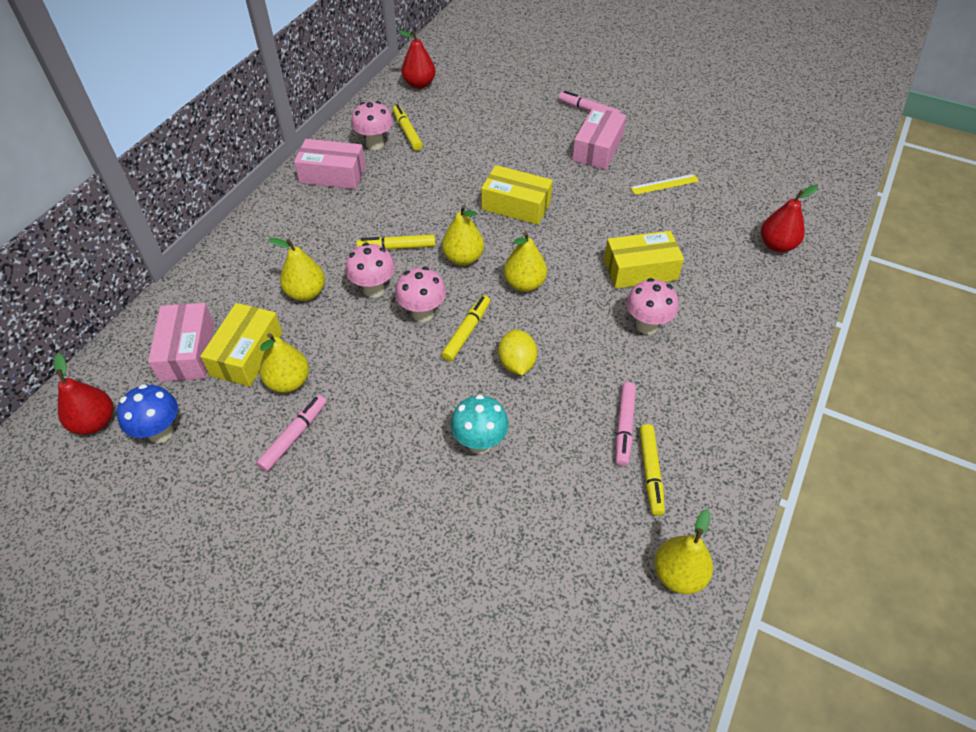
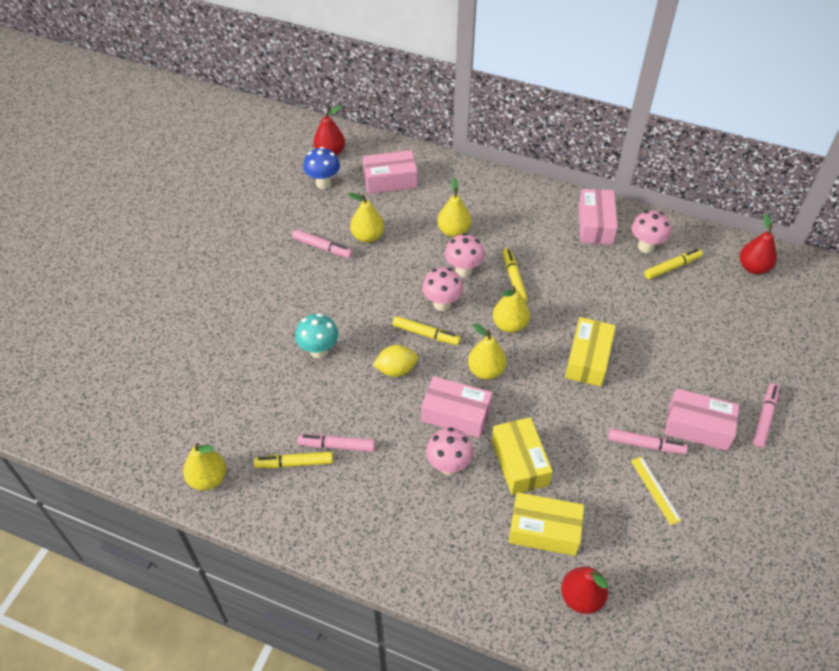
camera: 85 degrees right, 0 degrees up
yellow box [200,303,282,387] -> yellow box moved to [509,492,584,556]
none -> pink box [421,376,492,438]
none -> pink marker [608,429,688,454]

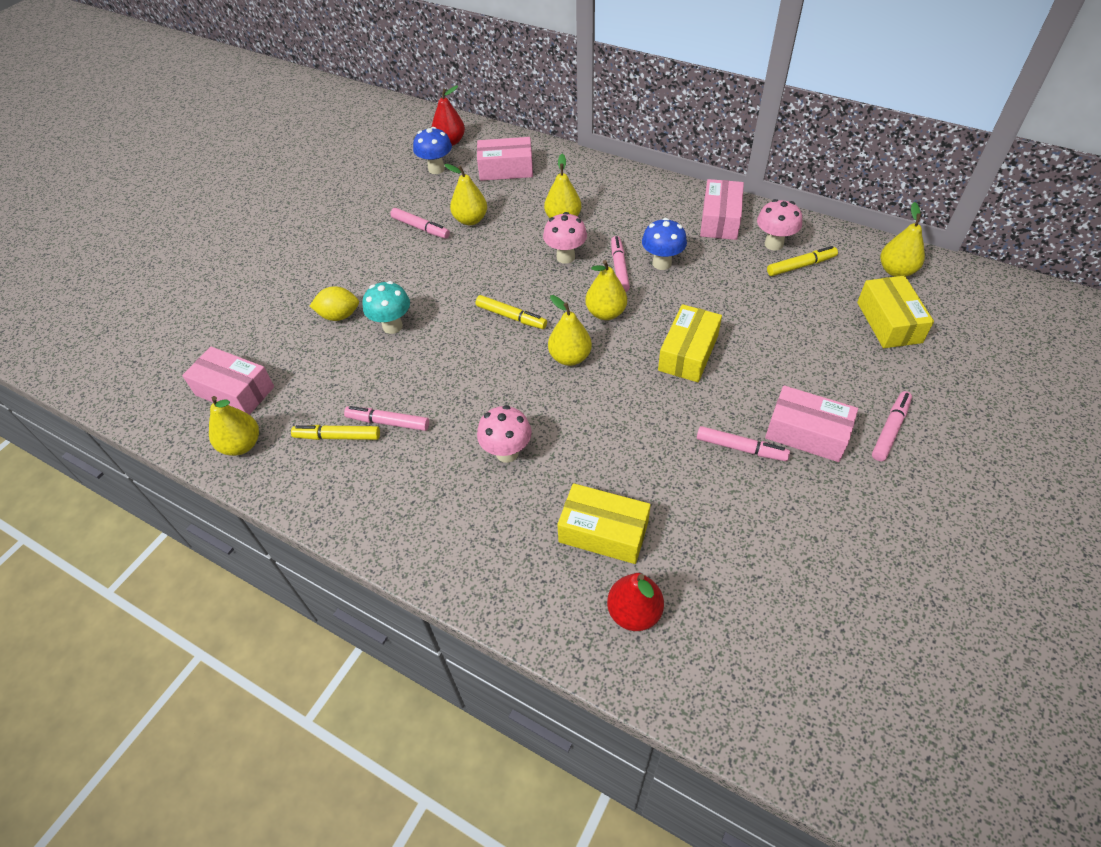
camera: 10 degrees right, 0 degrees up
yellow lemon [373,345,418,377] -> yellow lemon moved to [310,286,359,321]
pink box [421,376,492,438] -> pink box moved to [182,347,274,415]
pink mushroom [422,267,463,311] -> none
yellow box [492,417,553,495] -> yellow box moved to [857,276,934,348]
yellow marker [503,248,528,302] -> pink marker [611,236,630,292]
yellow ruler [631,456,682,525] -> none
red pear [740,214,777,274] -> yellow pear [880,202,925,277]
none -> blue mushroom [642,218,687,270]

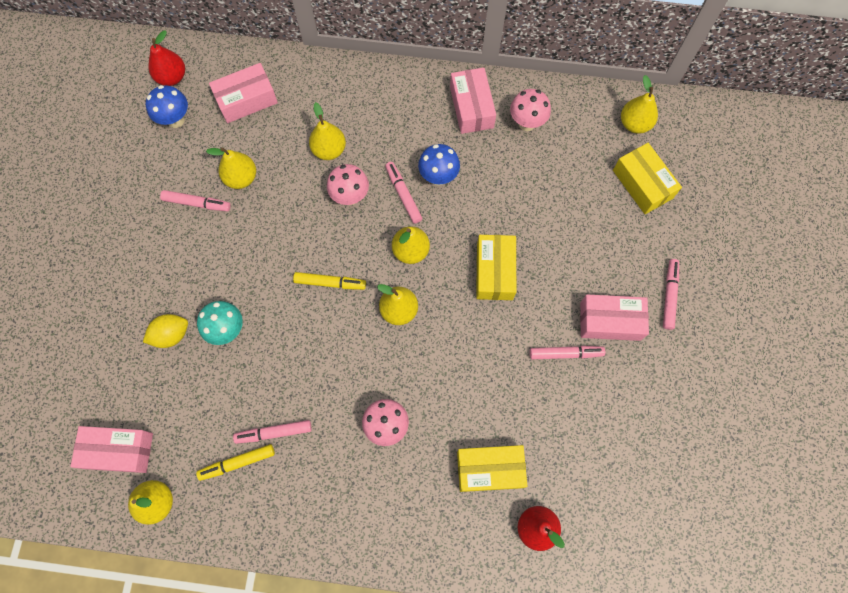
camera: 25 degrees left, 20 degrees up
yellow marker [767,246,838,276] -> none

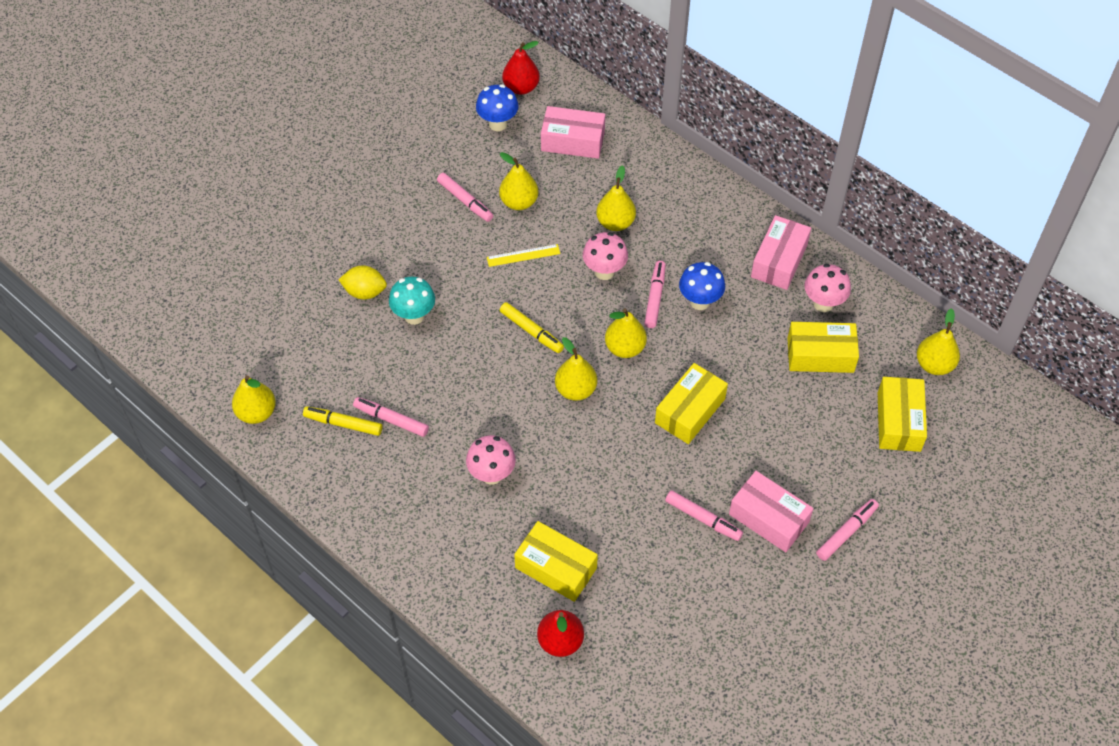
camera: 35 degrees right, 15 degrees down
pink box [70,426,153,473] -> none
none -> yellow ruler [487,244,560,267]
none -> yellow box [787,322,859,373]

